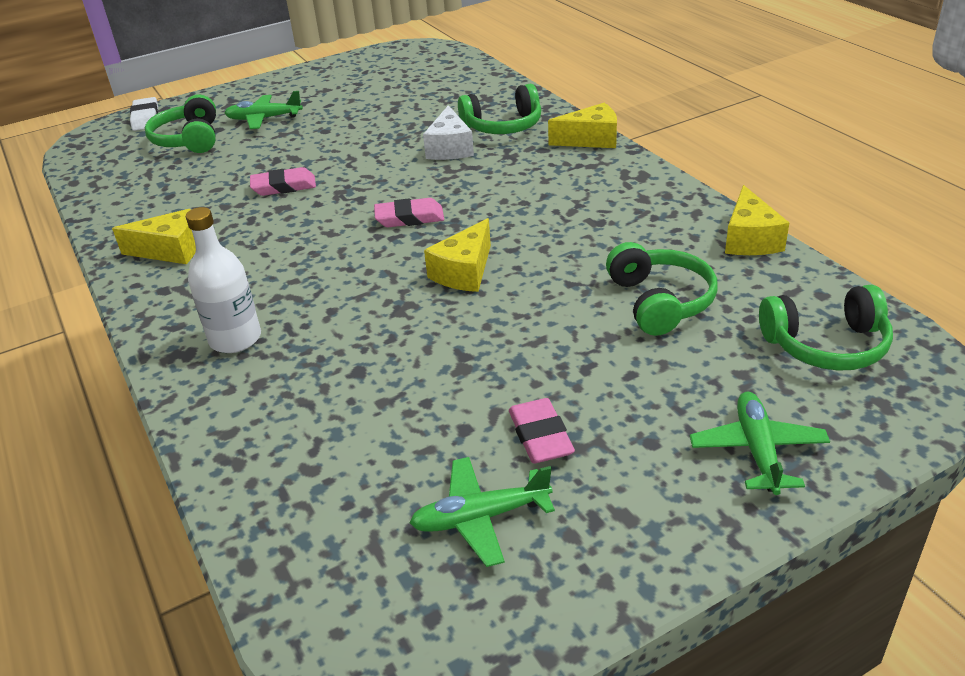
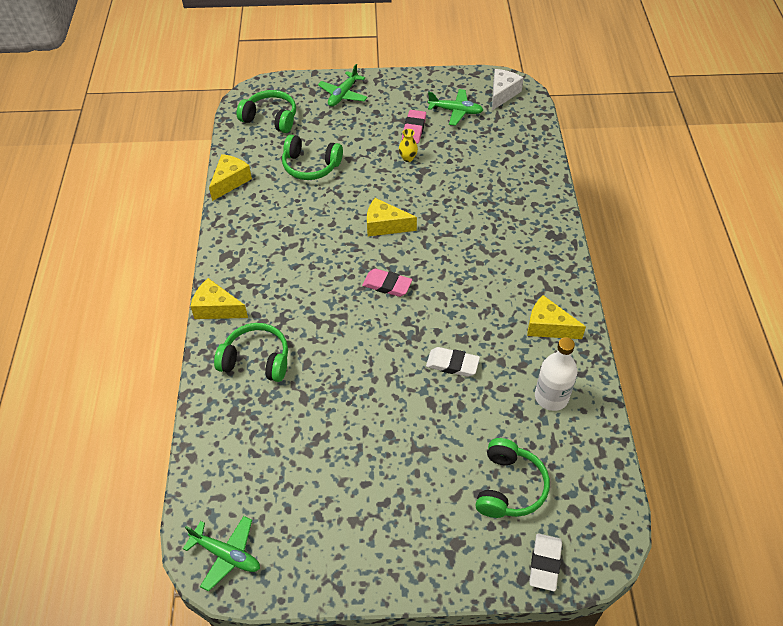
camera: 155 degrees left, 15 degrees up
white bottle [186,207,261,353] -> white bottle moved to [535,337,578,411]
green plane [224,91,303,129] -> green plane moved to [183,516,260,592]
pink eraser [250,167,316,196] -> white eraser [426,347,480,377]
white cheese [423,105,474,160] -> white cheese moved to [492,69,523,111]
yellow cheese [424,218,491,292] -> yellow cheese turned 135 degrees counterclockwise [367,198,417,236]
green headphones [606,242,718,336] -> green headphones turned 90 degrees counterclockwise [282,135,343,180]
none -> yellow vase [399,129,418,162]

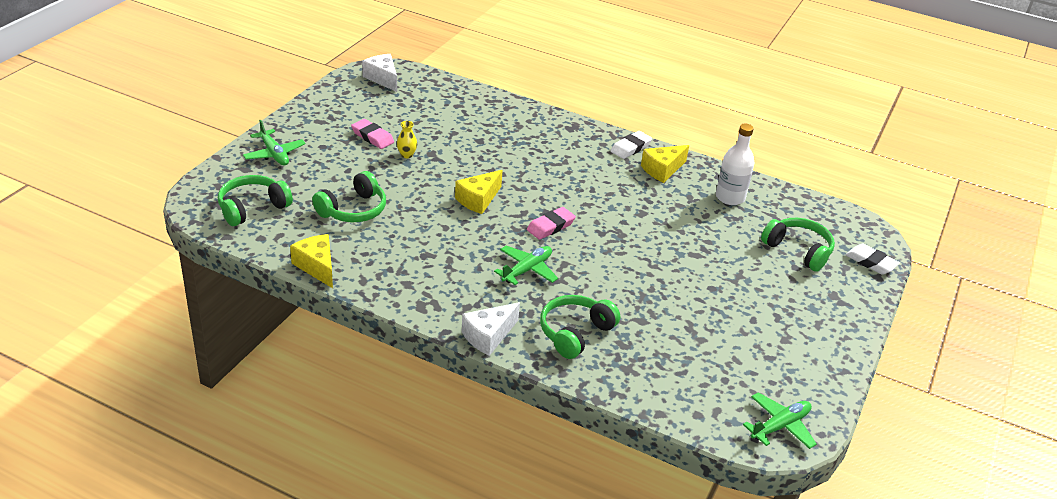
camera: 65 degrees left, 15 degrees down
yellow cheese [190,278,248,319] -> white cheese [462,302,520,356]
white eraser [426,347,480,377] -> white eraser moved to [611,131,652,159]
green plane [428,89,483,126] -> green plane moved to [494,245,558,285]

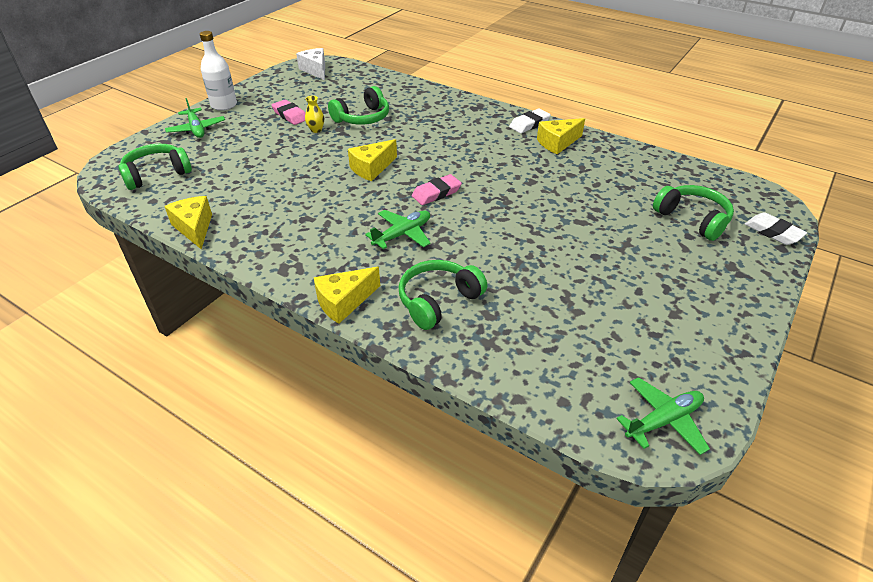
camera: 10 degrees right, 5 degrees up
green headphones [312,171,386,222] -> green headphones moved to [328,86,389,125]
white cheese [462,302,520,356] -> yellow cheese [314,267,380,324]
white bottle [716,124,754,205] -> white bottle moved to [200,31,237,111]

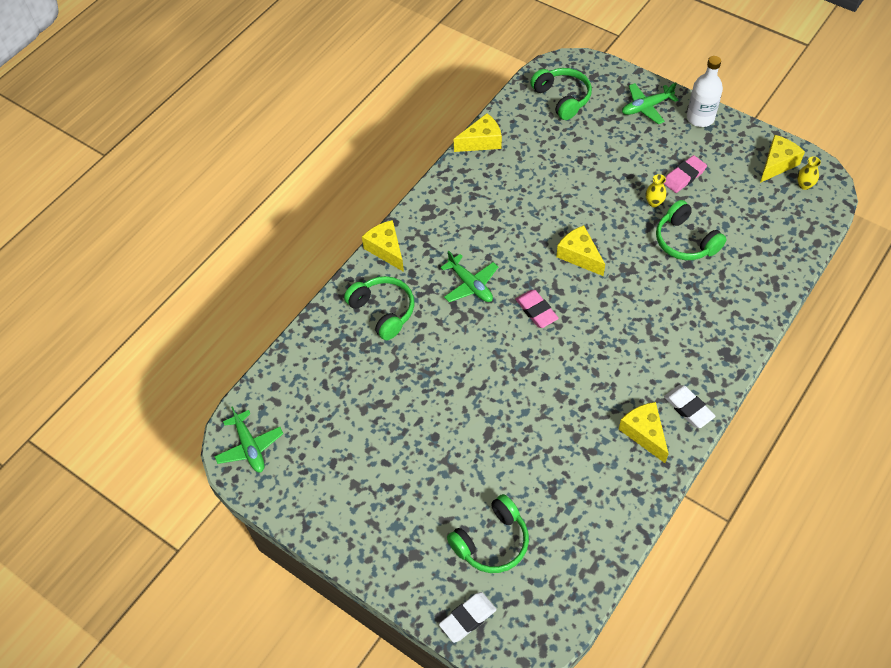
camera: 95 degrees right, 15 degrees up
white cheese [296,48,325,80] -> yellow vase [797,157,821,190]
none -> yellow cheese [760,135,805,183]

